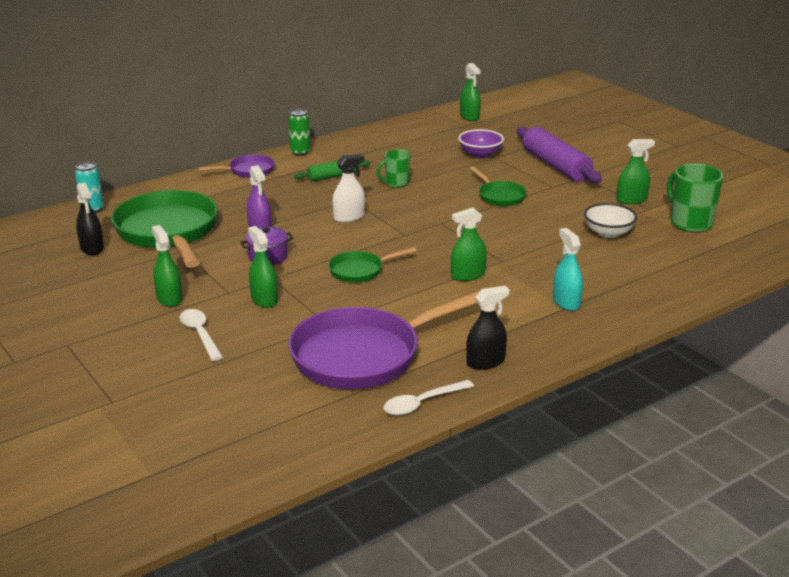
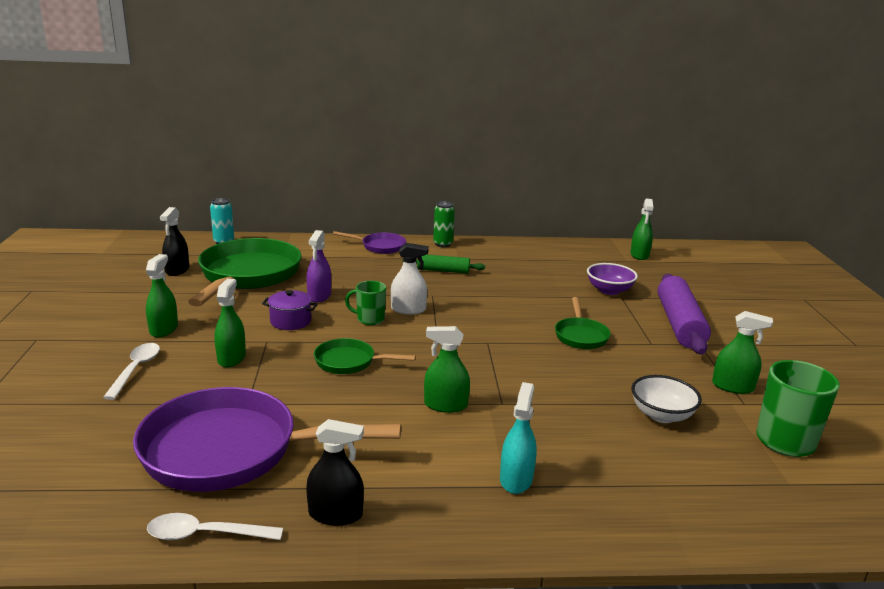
camera: 30 degrees right, 5 degrees down
green mug [376,149,410,188] -> green mug moved to [345,281,386,325]

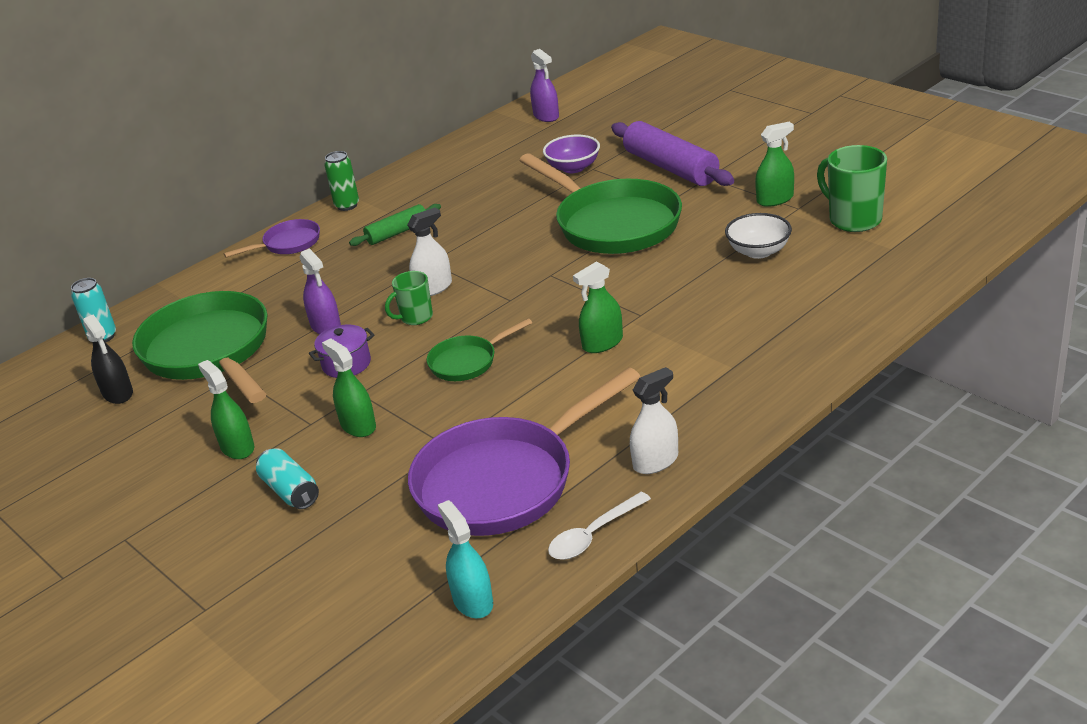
camera: 35 degrees left, 10 degrees up
white spoon [103,343,160,400] -> turquoise can [256,448,319,509]
black spray bottle [306,419,364,526] -> white spray bottle [630,367,678,474]
turquoise spray bottle [500,382,537,494] -> turquoise spray bottle moved to [438,500,493,619]
green pan [555,297,611,349] -> green pan [519,153,682,254], size x2.08
green spray bottle [630,199,653,260] -> purple spray bottle [530,49,559,122]

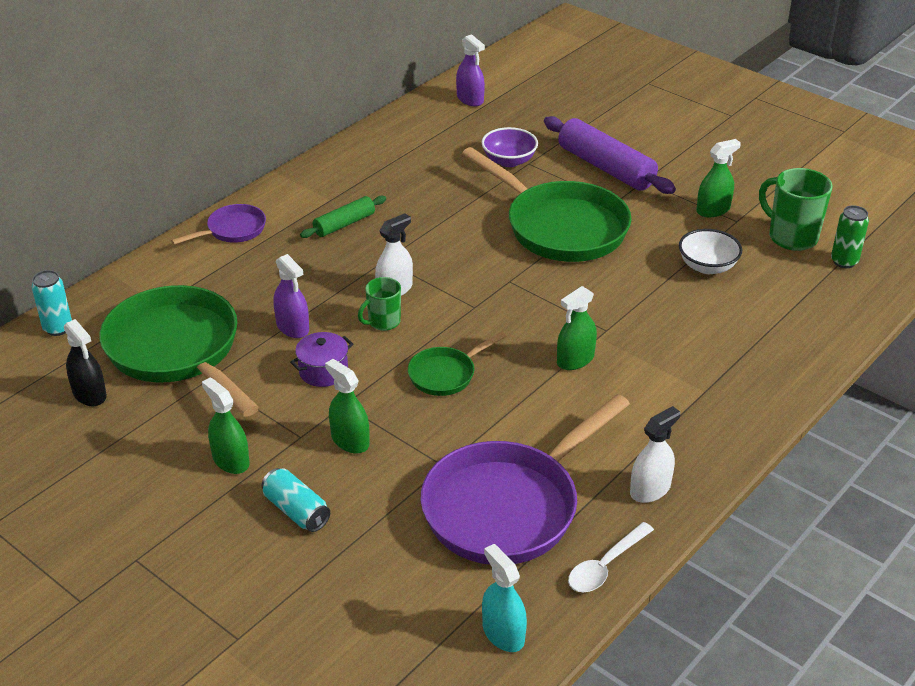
camera: 10 degrees left, 5 degrees up
green can [324,151,359,211] -> green can moved to [831,206,869,268]

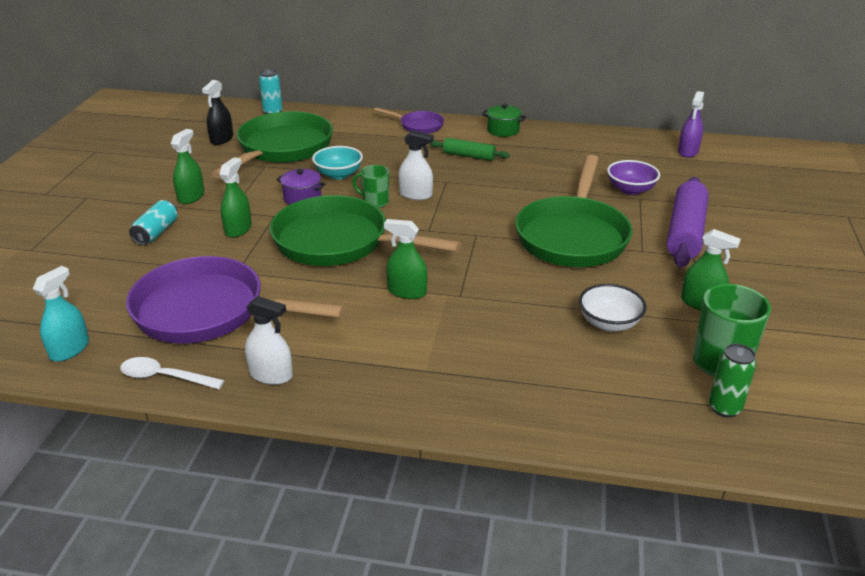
camera: 60 degrees right, 5 degrees down
purple spray bottle [274,254,309,338] -> turquoise bowl [312,146,363,179]
green pan [408,332,507,396] -> green pan [270,195,461,266], size x2.08
none -> green pot [482,104,526,137]

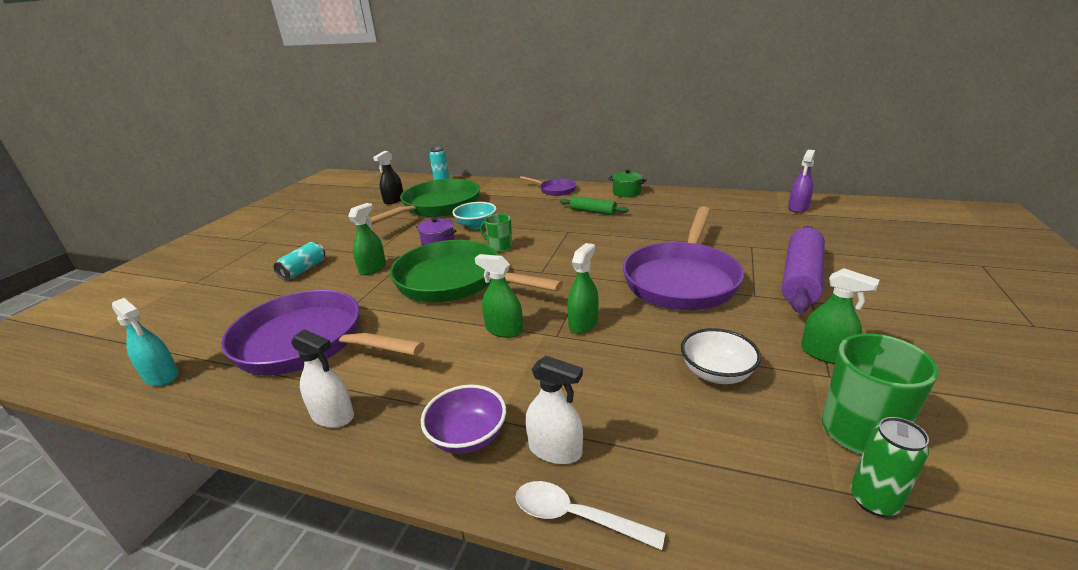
camera: 10 degrees right, 5 degrees down
turquoise spray bottle [33,266,89,362] -> turquoise spray bottle turned 90 degrees clockwise [112,298,179,386]
white spoon [120,357,225,389] -> white spoon moved to [516,481,665,550]
green spray bottle [171,129,204,204] -> green spray bottle moved to [567,243,599,334]
white spray bottle [398,130,434,200] -> white spray bottle moved to [525,356,583,464]
green pan [515,155,632,267] -> purple pan [623,206,744,310]
purple bowl [607,160,660,195] -> purple bowl moved to [421,385,506,454]

